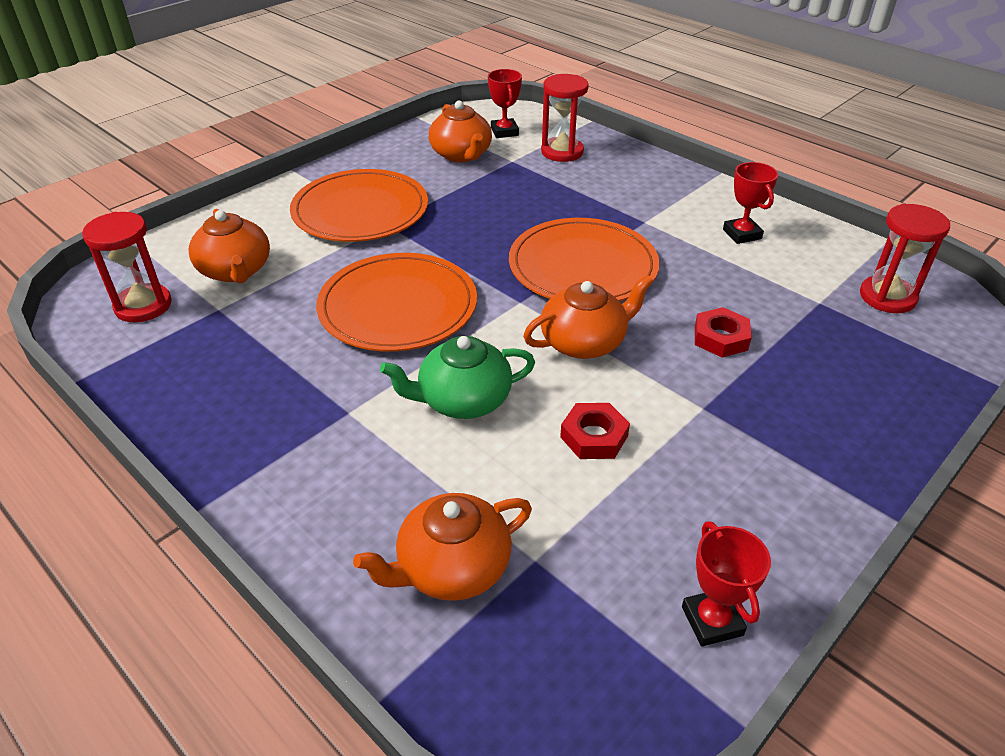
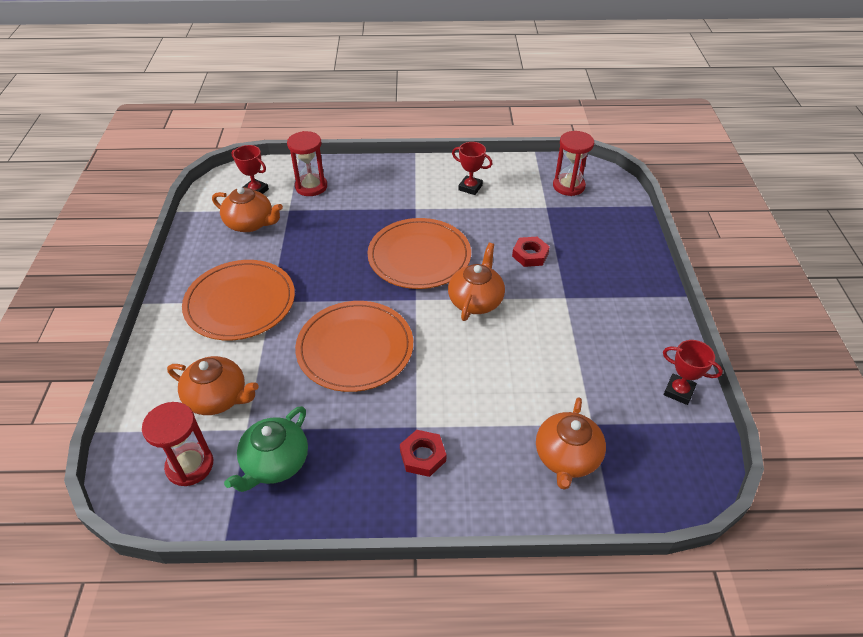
camera: 45 degrees left, 5 degrees up
green teapot [380,336,535,419] -> green teapot moved to [224,406,308,492]
red nut [560,403,630,459] -> red nut moved to [400,430,446,477]

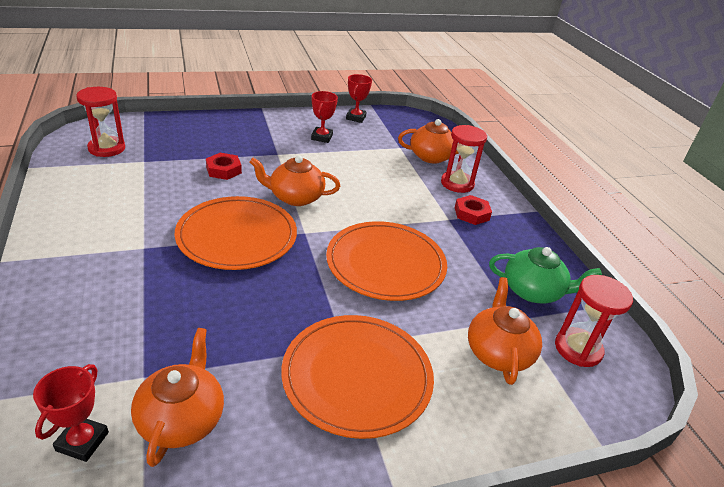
camera: 110 degrees left, 10 degrees down
red hourglass [287,131,327,196] -> red hourglass moved to [441,125,487,193]
red trophy [452,142,492,195] -> red trophy moved to [311,91,338,143]

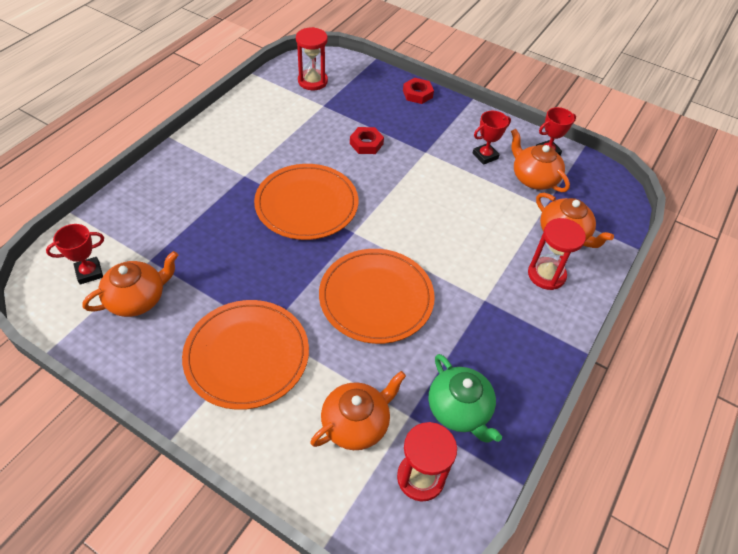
camera: 50 degrees right, 15 degrees up
orange teapot [250,155,340,206] -> orange teapot moved to [511,129,570,192]
red nut [455,195,492,225] -> red nut moved to [403,78,434,104]

